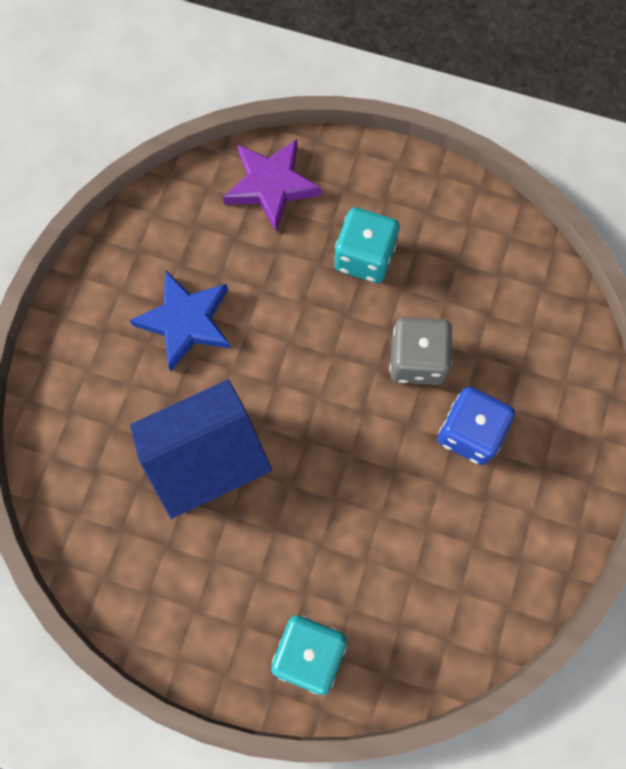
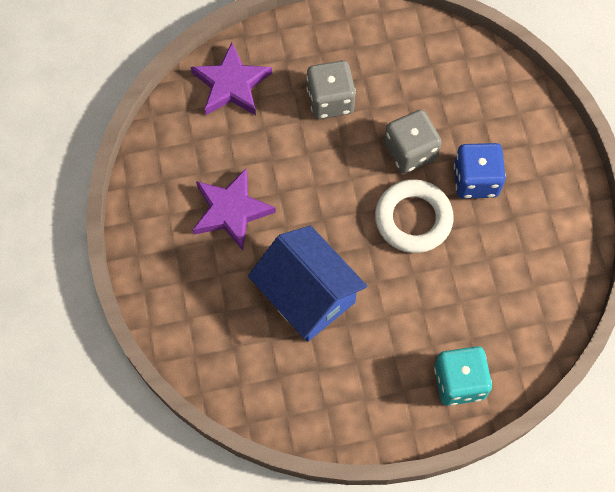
camera: 30 degrees left, 5 degrees down
blue star [129,271,231,371] -> purple star [193,168,276,251]
blue house [130,380,272,519] -> blue house turned 75 degrees counterclockwise [248,226,367,341]
turquoise dice [334,207,399,283] -> grey dice [306,60,356,119]
none -> white ring [375,179,454,253]

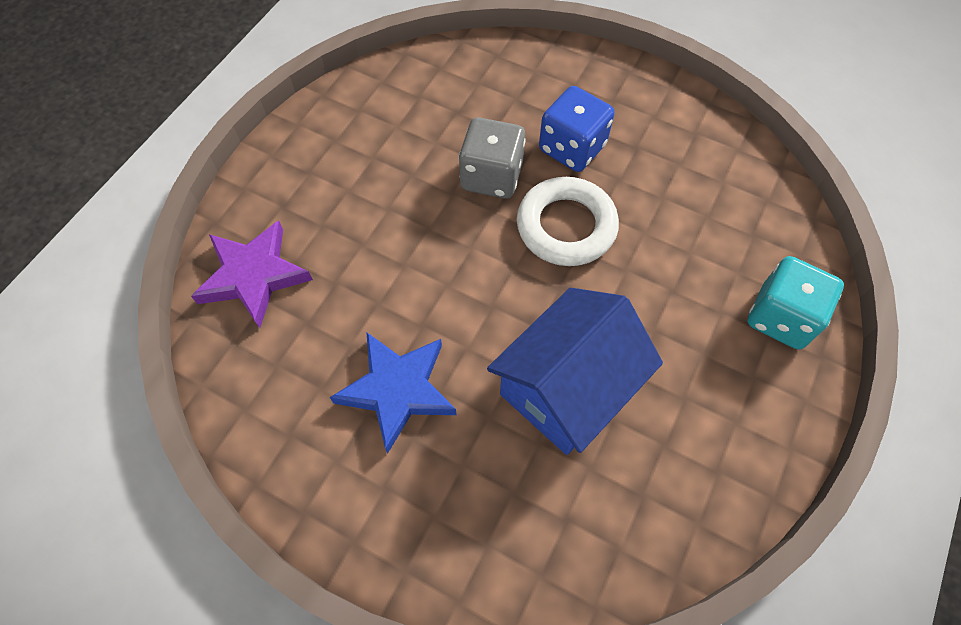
camera: 50 degrees left, 5 degrees down
purple star [193,168,276,251] -> blue star [330,332,456,454]
blue house [248,226,367,341] -> blue house turned 45 degrees counterclockwise [487,288,663,455]
grey dice [306,60,356,119] -> none

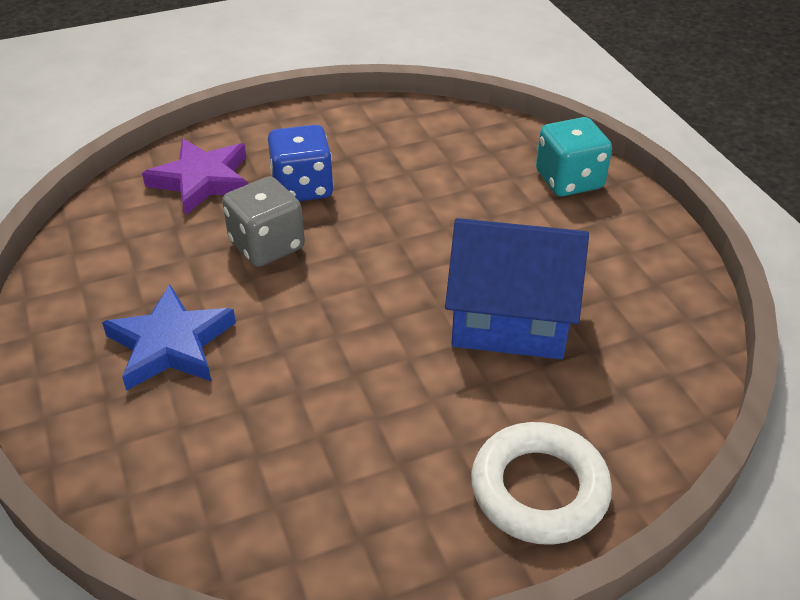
camera: 50 degrees left, 20 degrees down
purple star [191,220,313,328] -> purple star moved to [142,139,248,216]
blue star [330,332,456,454] -> blue star moved to [102,284,236,391]
blue house [487,288,663,455] -> blue house turned 75 degrees counterclockwise [445,218,589,359]
white ring [517,177,619,266] -> white ring moved to [471,422,612,545]

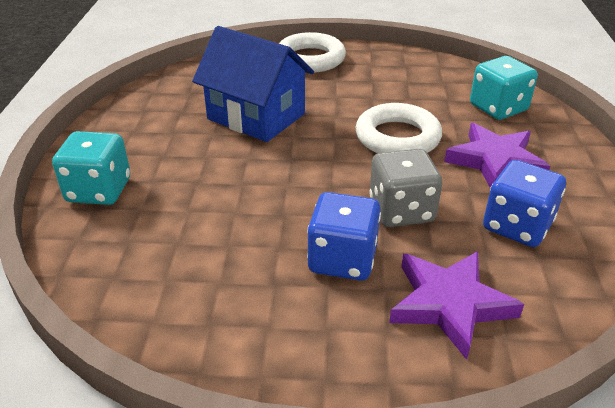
camera: 155 degrees left, 5 degrees down
blue star [102,284,236,391] -> purple star [444,123,550,188]
none -> white ring [356,103,442,154]
none -> turquoise dice [470,56,538,120]
none -> blue dice [483,160,566,247]

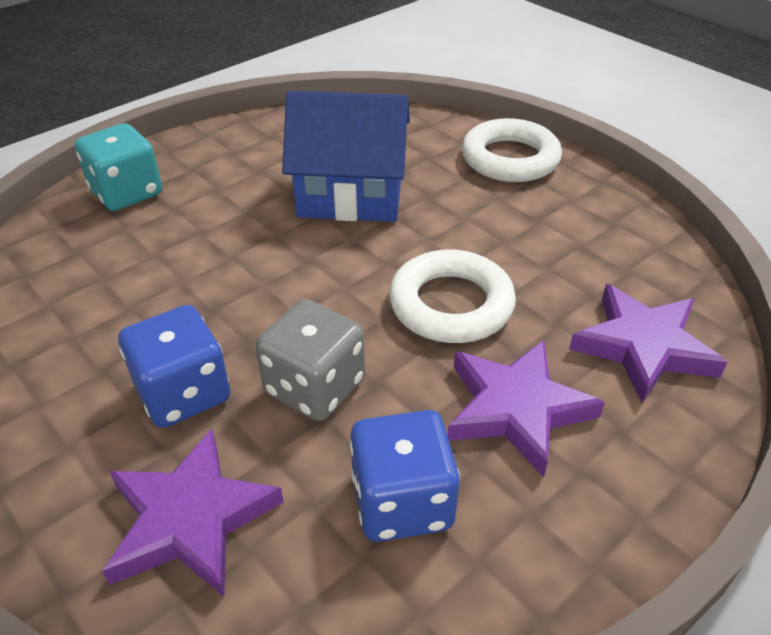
camera: 45 degrees right, 5 degrees up
blue house [192,26,314,142] -> blue house turned 75 degrees counterclockwise [282,91,410,222]
turquoise dice [470,56,538,120] -> purple star [569,284,728,403]

